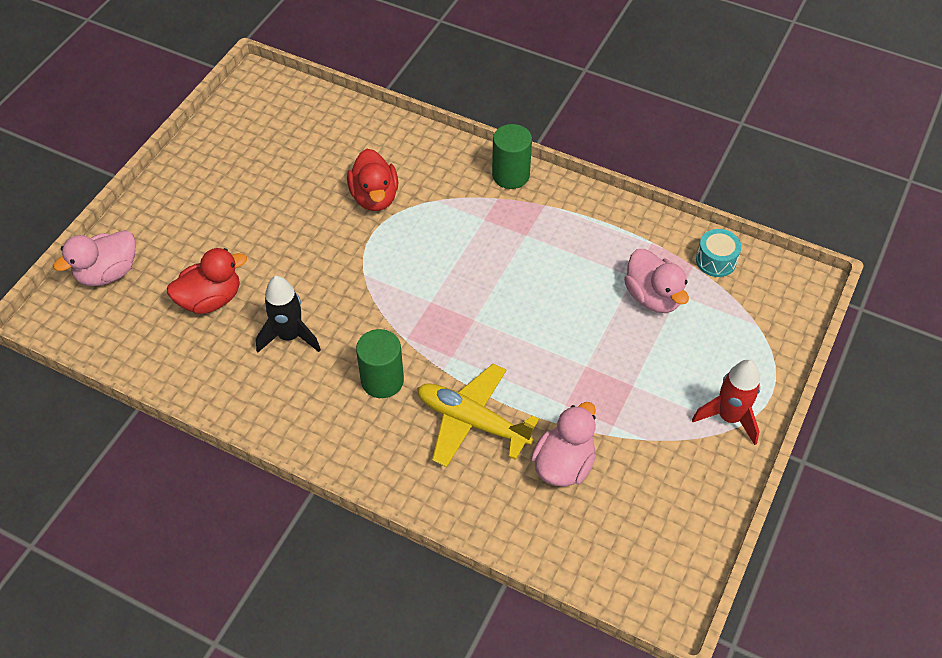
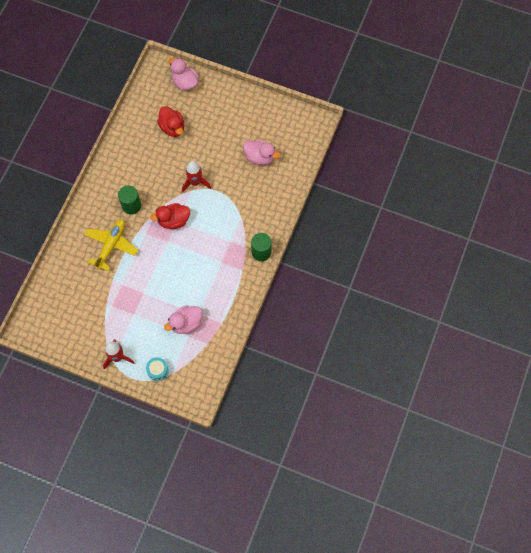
camera: 85 degrees right, 15 degrees up
black rocket [256,276,321,352] -> none
red duck [347,149,398,211] -> red duck moved to [150,203,190,229]
pink duck [531,402,596,487] -> pink duck moved to [243,139,280,165]
turquoise drum [696,229,742,277] -> turquoise drum moved to [146,357,169,381]
none -> red rocket [182,161,211,193]

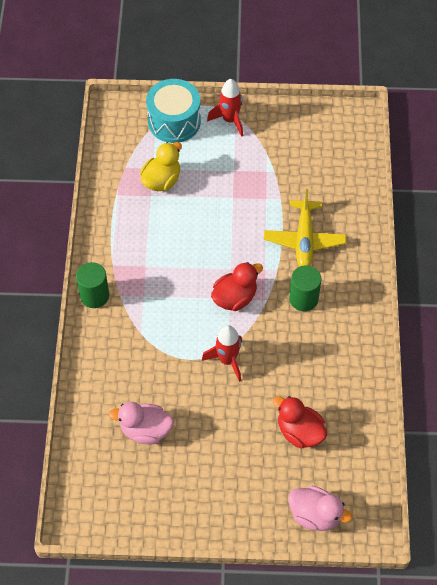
camera: 160 degrees right, 10 degrees down
turquoise drum [146,357,169,381] -> turquoise drum [146,79,201,143], size x1.95
pink duck [164,305,203,334] -> yellow duck [140,142,182,191]

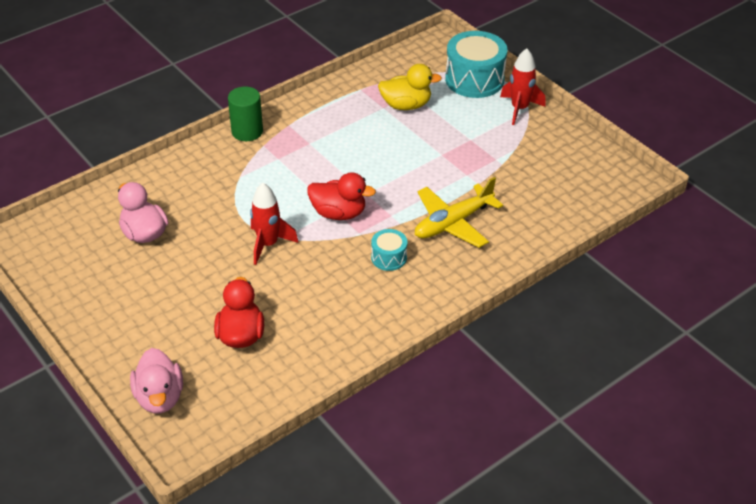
camera: 50 degrees right, 15 degrees down
green cylinder [289,266,321,311] -> turquoise drum [371,229,407,271]

